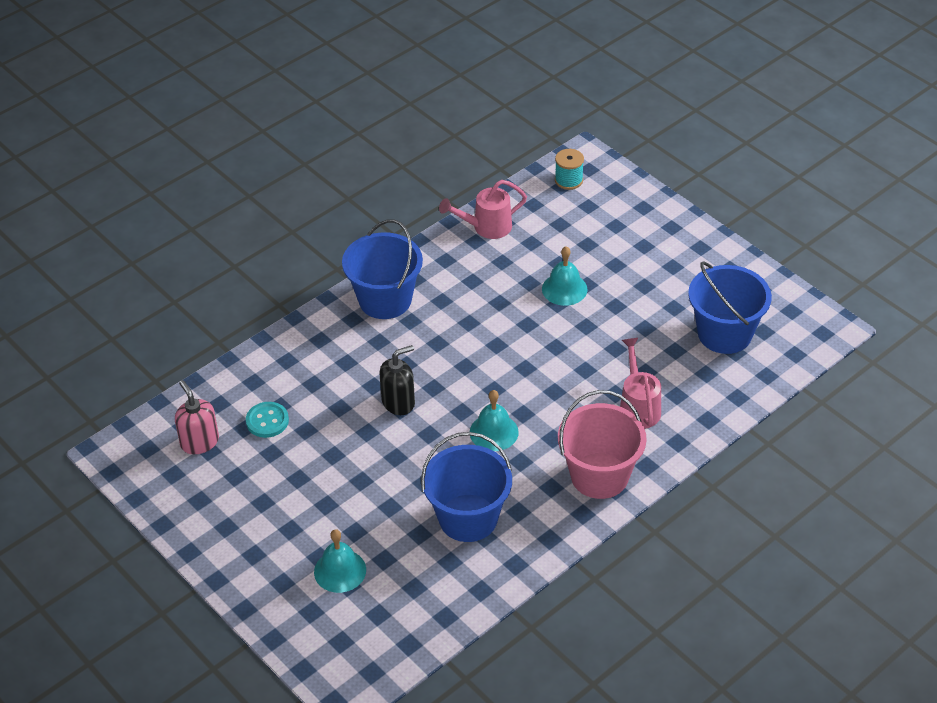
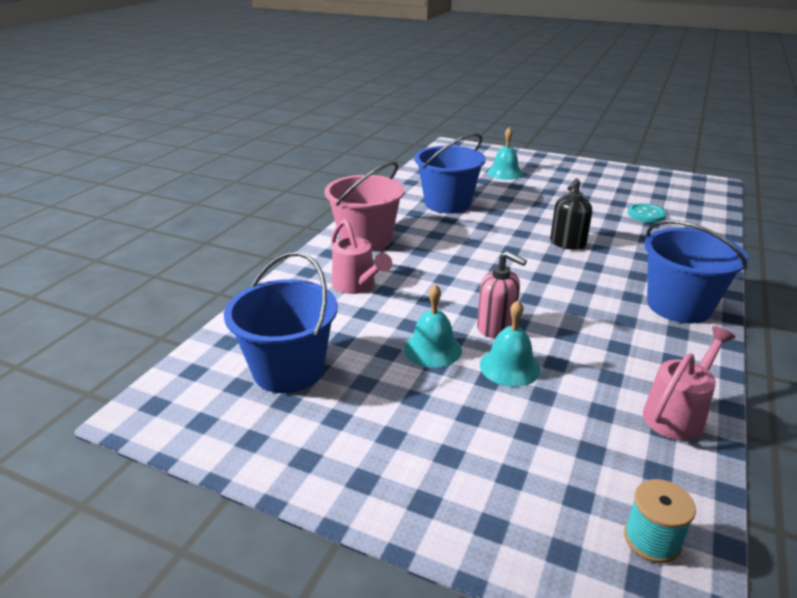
camera: 155 degrees right, 15 degrees down
pink soap dispenser [175,380,219,454] -> pink soap dispenser moved to [477,251,527,338]
turquoise bell [470,390,519,451] -> turquoise bell moved to [404,284,462,368]

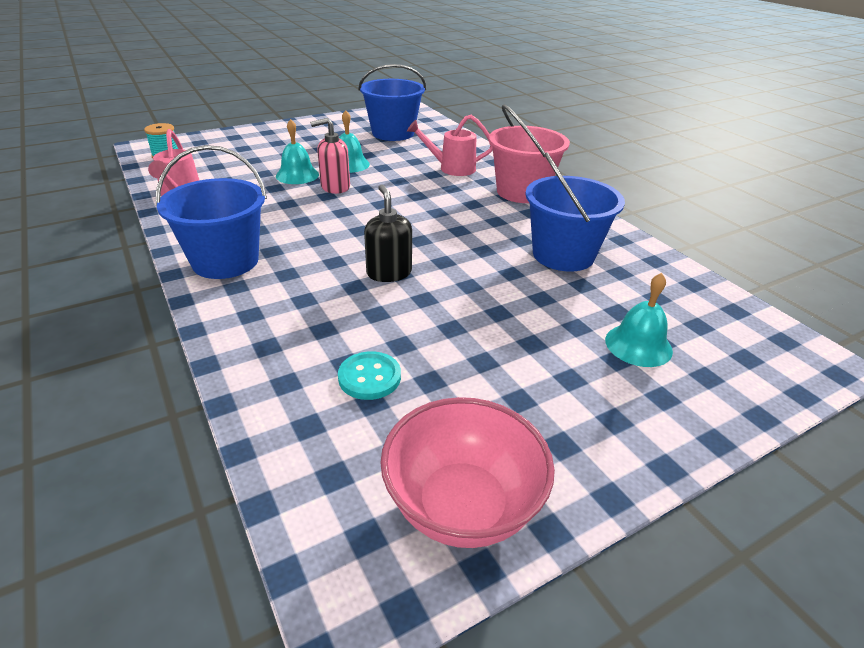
camera: 125 degrees right, 5 degrees up
none -> pink bowl [380,397,555,548]

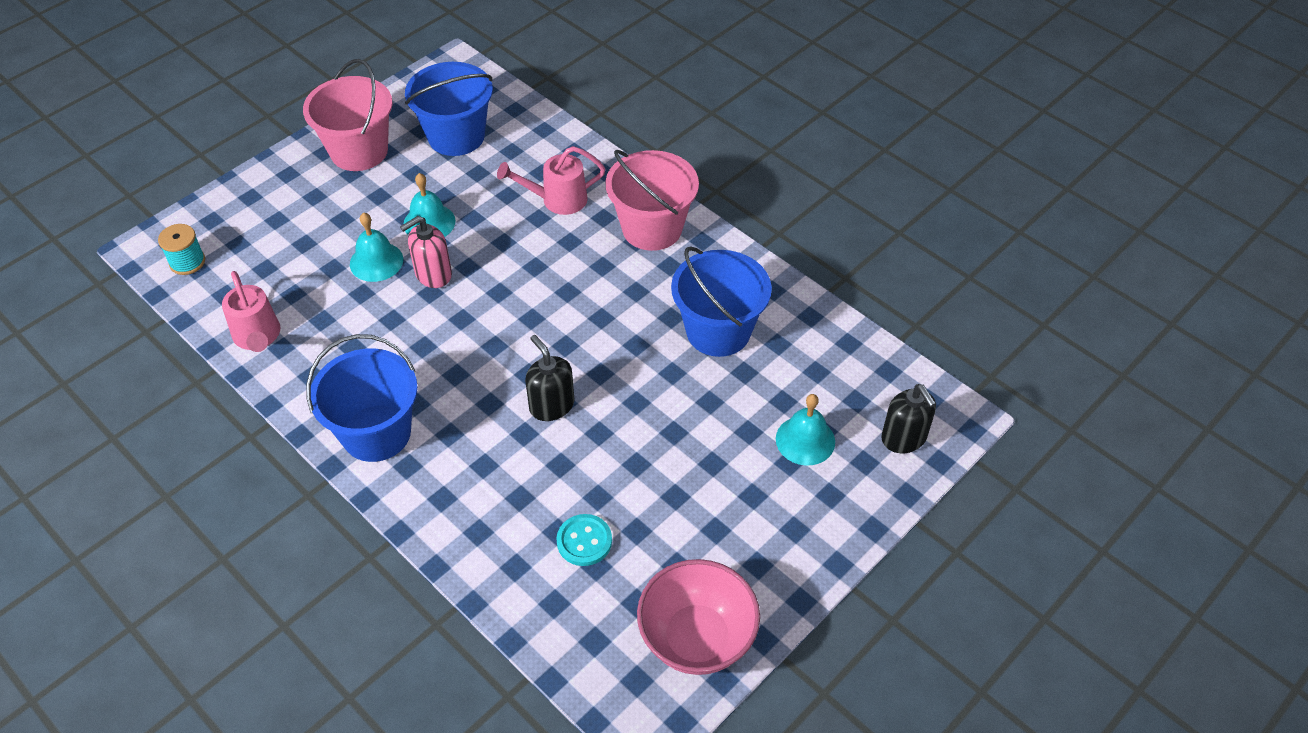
camera: 15 degrees left, 15 degrees up
none -> pink bucket [303,59,393,171]
none -> black soap dispenser [881,384,936,453]

